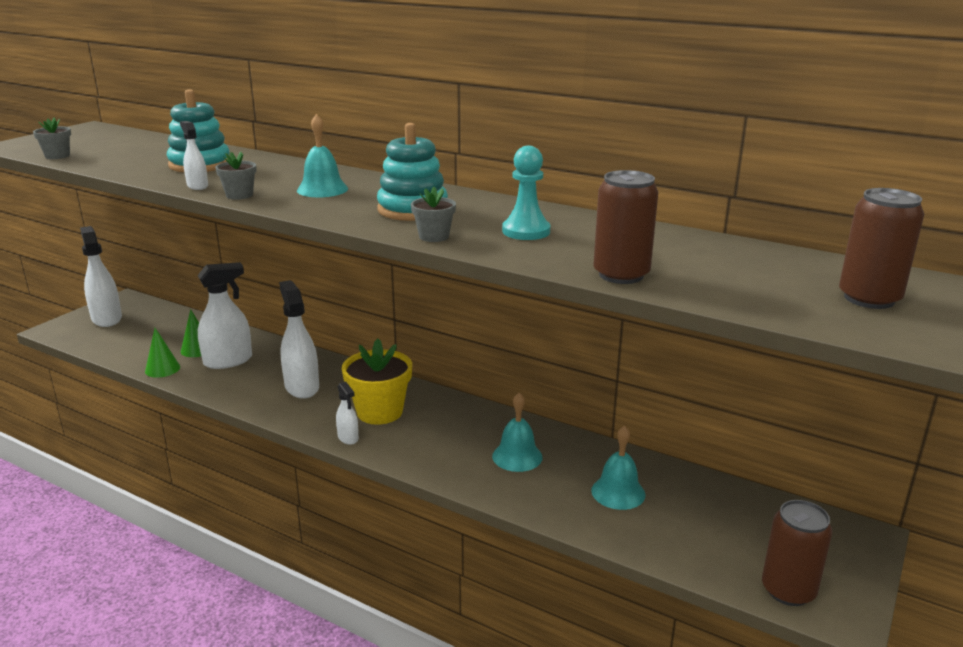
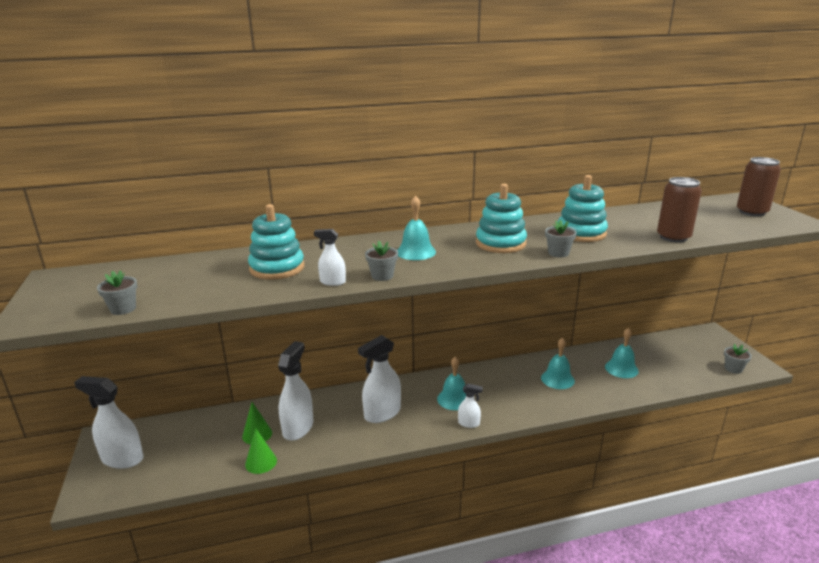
camera: 45 degrees left, 0 degrees up
white spray bottle [279,280,319,399] -> white spray bottle turned 60 degrees counterclockwise [358,335,401,423]
yellow flower pot [342,339,412,425] -> turquoise bell [437,357,466,410]
turquoise pawn [502,146,550,240] -> turquoise stacking toy [558,175,608,242]
brown can [762,500,832,606] -> grey flower pot [724,344,752,374]

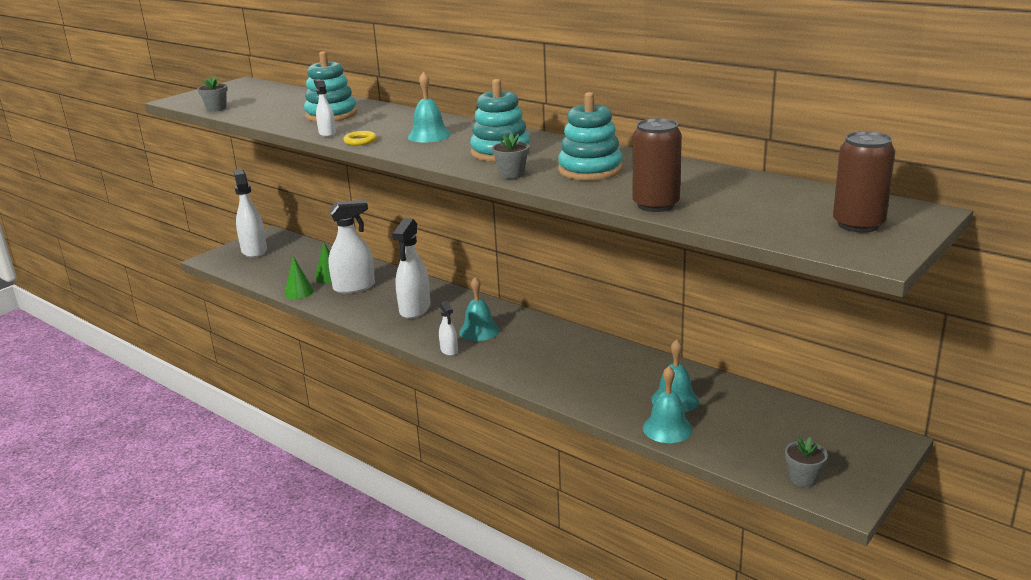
camera: 55 degrees right, 0 degrees up
white spray bottle [358,335,401,423] -> white spray bottle turned 90 degrees counterclockwise [392,218,431,319]
grey flower pot [365,241,398,281] -> yellow ring [343,131,377,145]
turquoise bell [541,338,575,389] -> turquoise bell moved to [643,366,693,443]

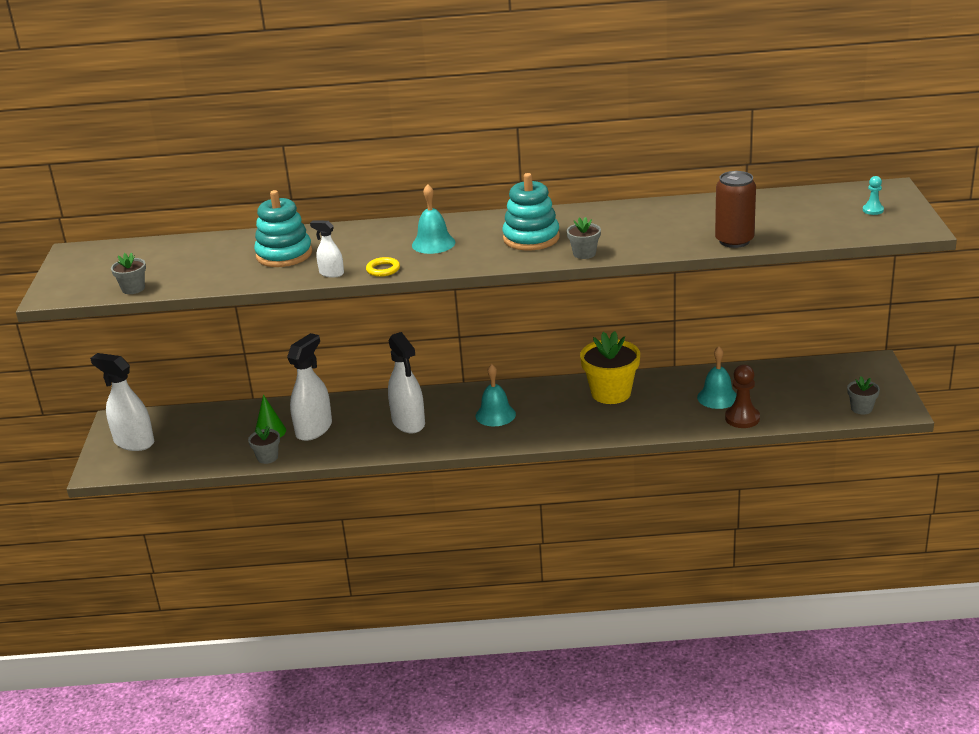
camera: 40 degrees left, 5 degrees up
green cone [284,256,314,299] -> grey flower pot [248,426,280,464]
white spray bottle [439,301,458,356] -> none
turquoise stacking toy [558,92,623,181] -> none
turquoise bell [643,366,693,443] -> brown pawn [725,365,760,428]
brown can [833,131,895,233] -> turquoise pawn [863,176,884,215]
none -> yellow flower pot [580,331,640,404]

